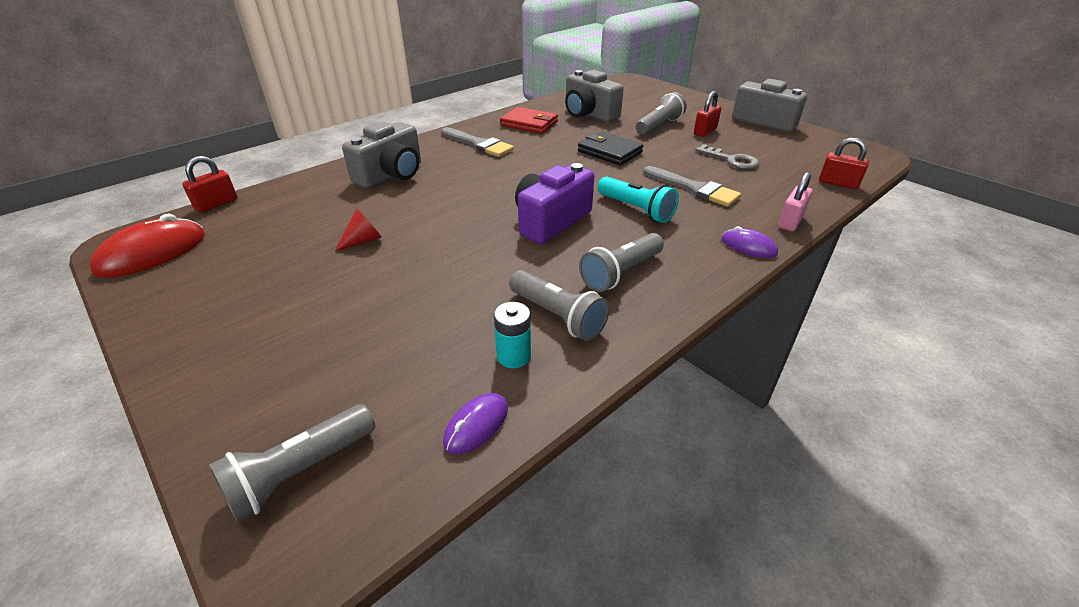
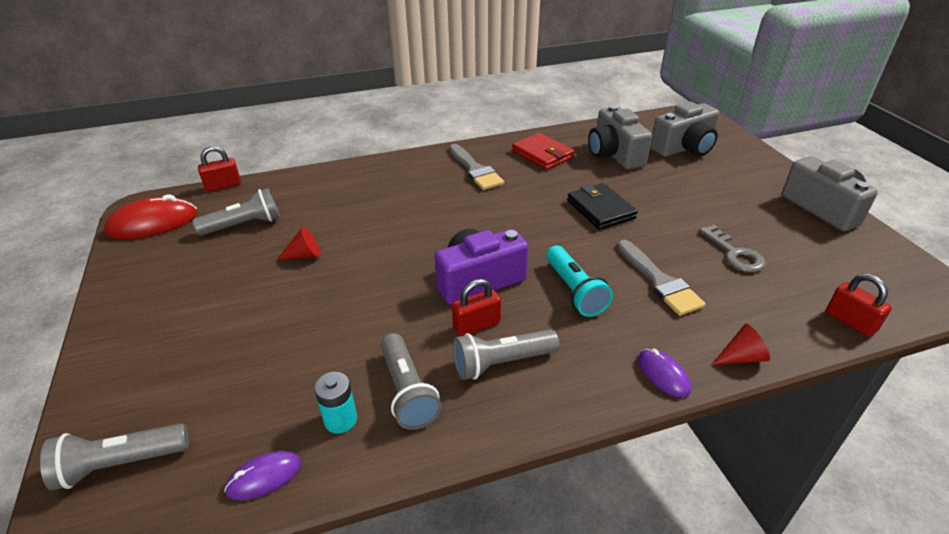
camera: 25 degrees right, 0 degrees up
grey camera [342,121,421,188] -> grey camera moved to [650,102,719,157]
grey flashlight [636,92,687,135] -> grey flashlight moved to [192,188,280,236]
red padlock [694,91,721,137] -> red padlock moved to [452,279,501,336]
pink padlock [778,172,813,231] -> red cone [711,324,770,365]

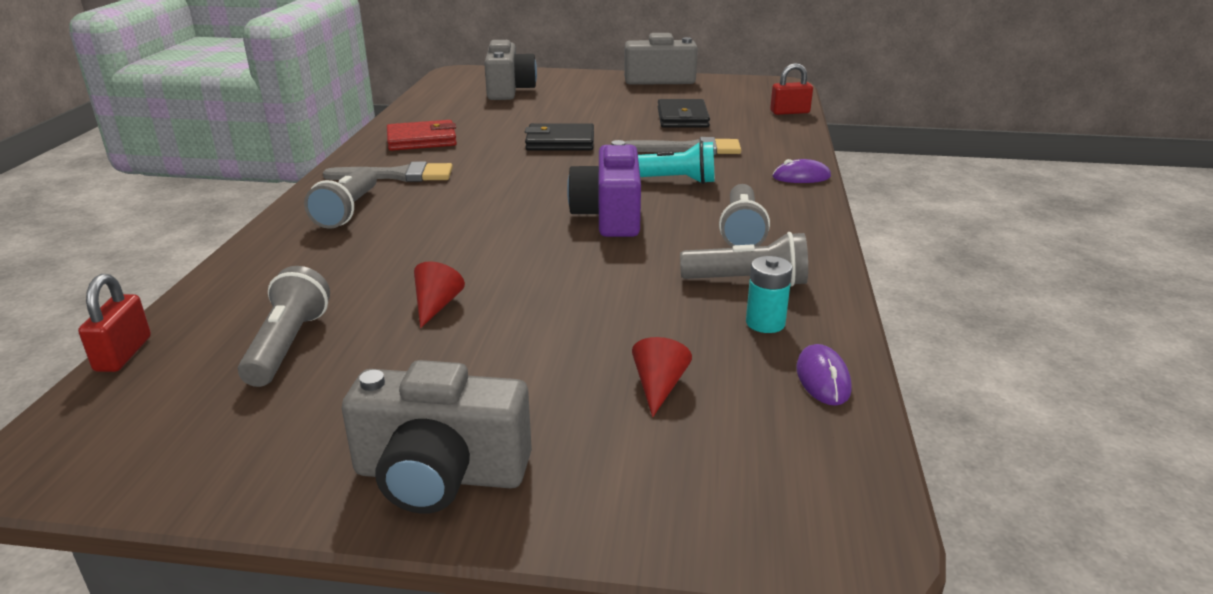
camera: 65 degrees left, 10 degrees down
grey flashlight [40,423,189,490] -> grey flashlight moved to [304,167,377,229]
red mouse [104,194,198,239] -> none
red padlock [452,279,501,336] -> none
grey camera [588,105,652,170] -> grey camera moved to [342,360,532,514]
grey key [699,225,766,272] -> black wallet [658,99,710,128]
red cone [711,324,770,365] -> red cone moved to [632,337,692,417]

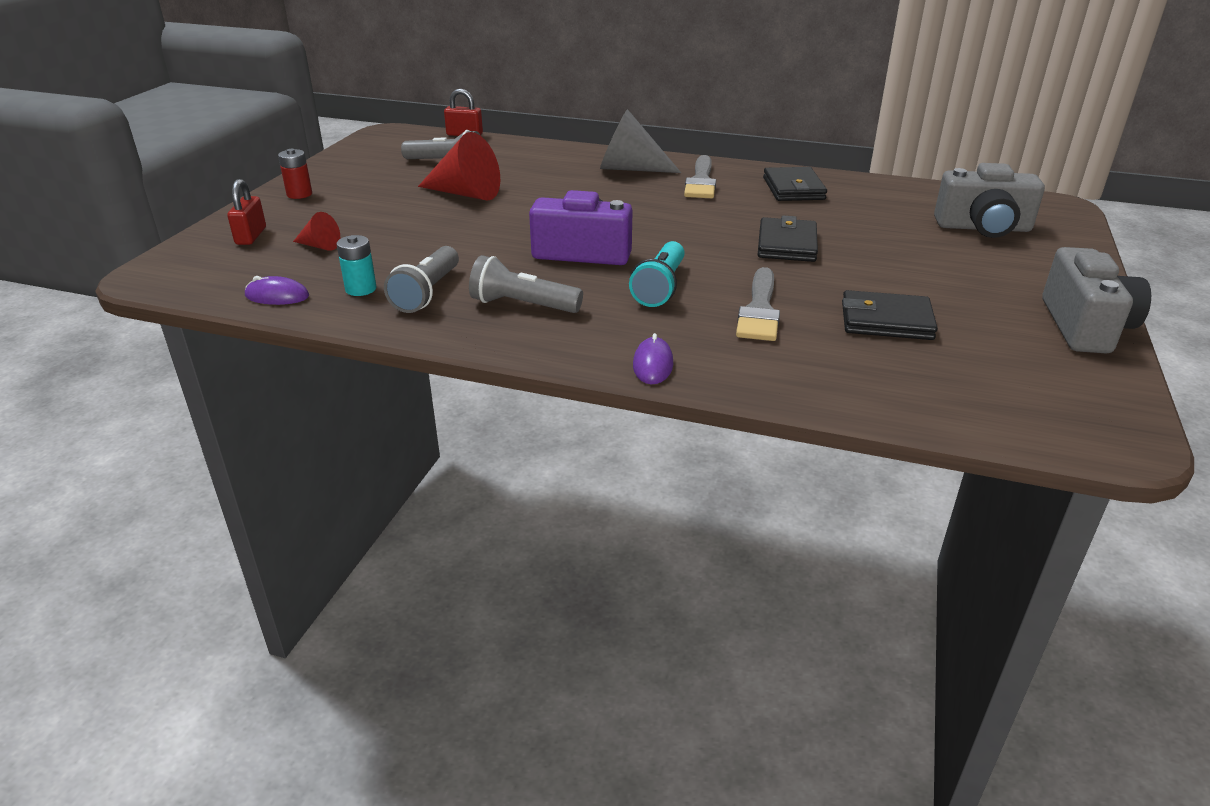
camera: 100 degrees right, 5 degrees up
grey flashlight [304,167,377,229] -> grey cone [600,109,681,173]
grey camera [342,360,532,514] -> red battery [278,149,312,199]
red wallet [387,120,457,151] -> black wallet [763,167,827,201]
red cone [414,261,465,328] -> red cone [418,132,500,201], size x1.95
red padlock [770,63,813,115] -> red padlock moved to [227,179,266,245]

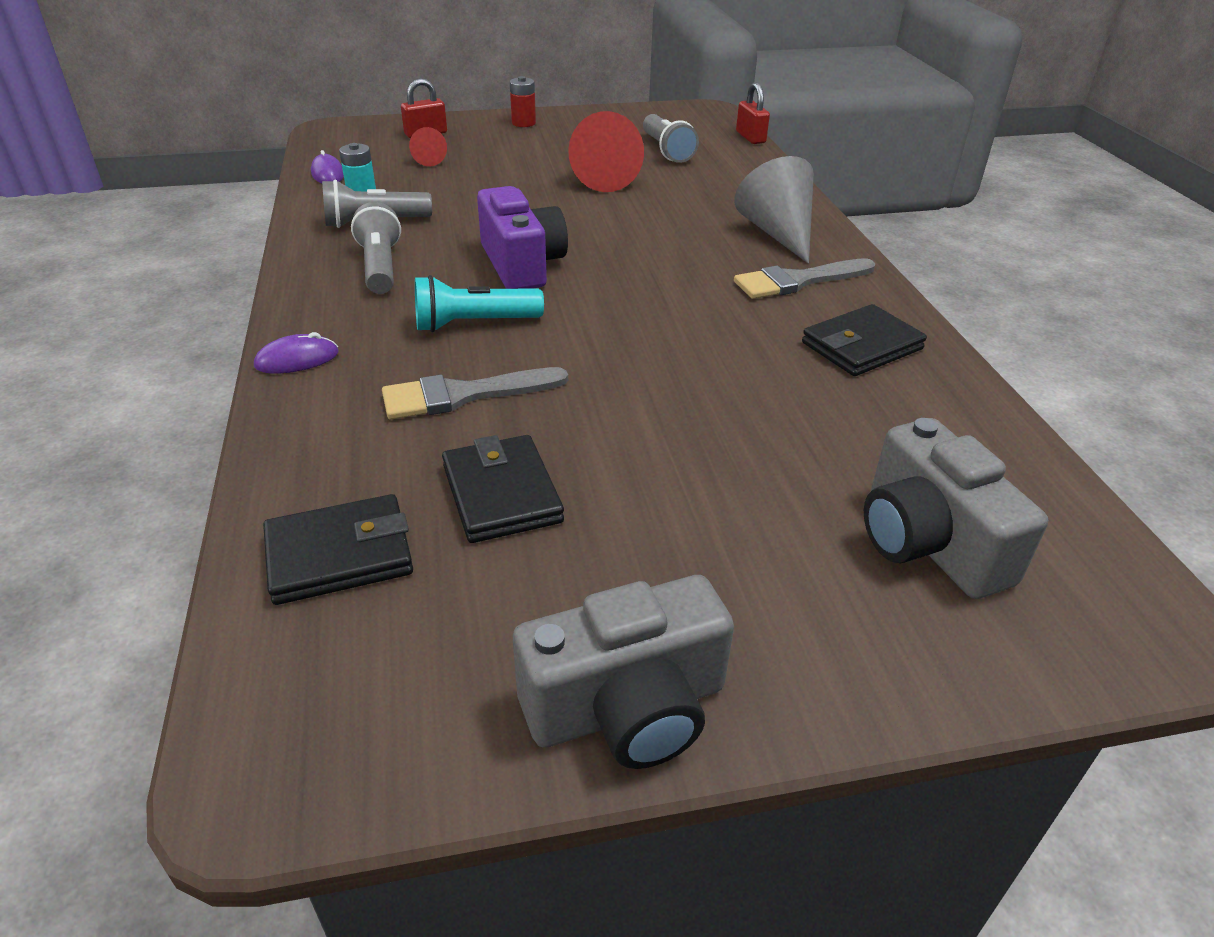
camera: 60 degrees right, 5 degrees up
black wallet [758,216,818,262] -> black wallet moved to [263,494,413,605]

